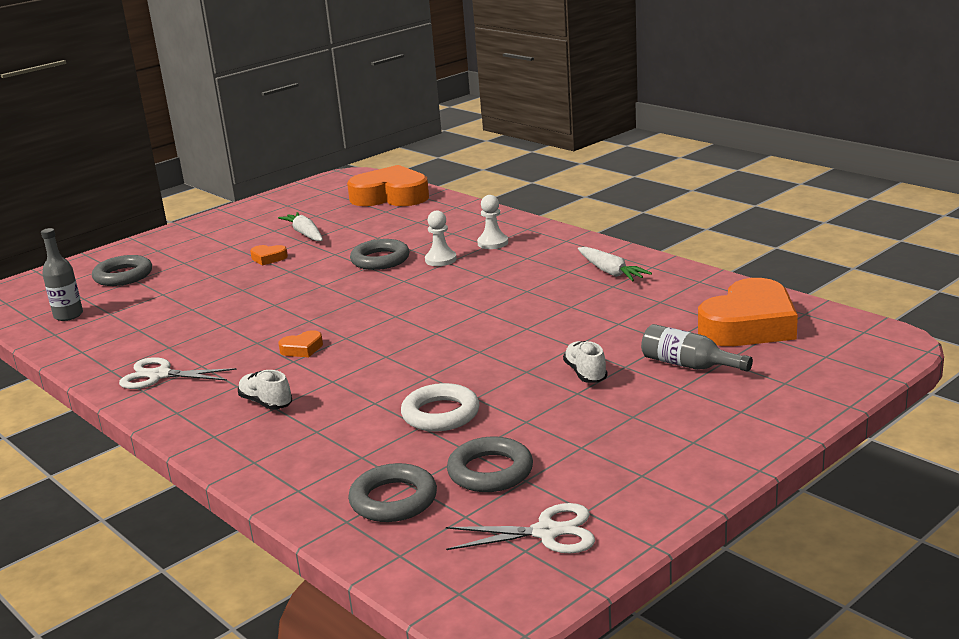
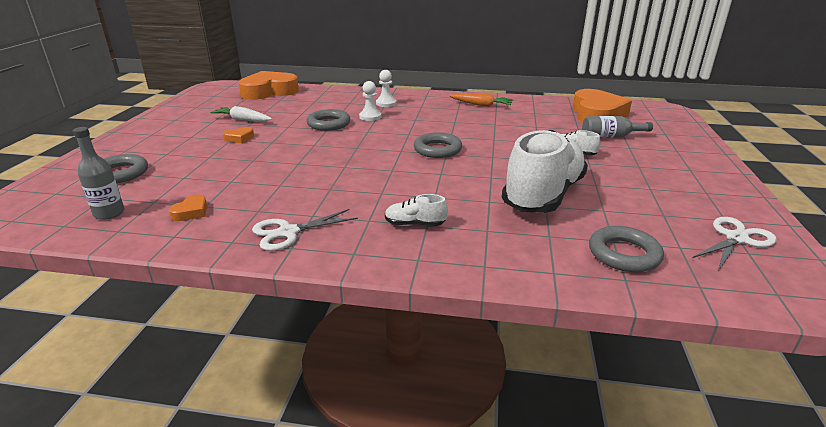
camera: 40 degrees left, 5 degrees up
orange heart [278,330,323,357] -> orange heart moved to [169,194,207,221]
white ring [401,383,479,431] -> white shoe [502,130,588,213]
grey ring [447,436,533,492] -> grey ring moved to [414,133,462,158]
white carrot [578,247,652,282] -> orange carrot [450,93,513,107]

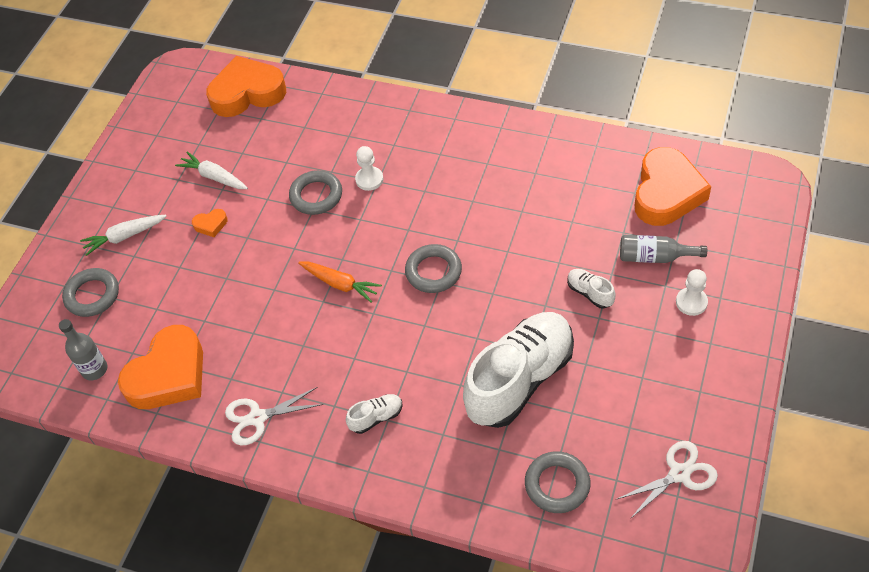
camera: 15 degrees right, 25 degrees up
orange heart [169,194,207,221] -> orange heart [118,325,203,409], size x2.44
white pawn [376,70,396,107] -> white pawn moved to [676,269,708,316]
white shoe [385,194,448,226] -> white shoe turned 135 degrees clockwise [346,394,403,434]
orange carrot [450,93,513,107] -> orange carrot moved to [298,261,382,303]
none -> white carrot [80,215,166,256]

